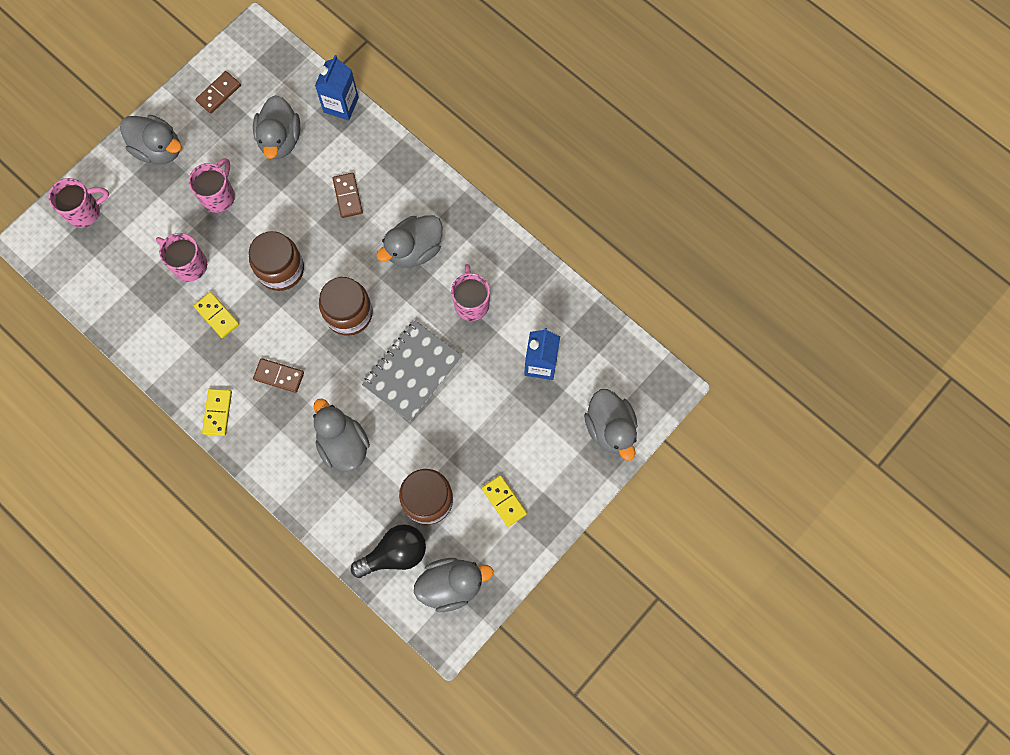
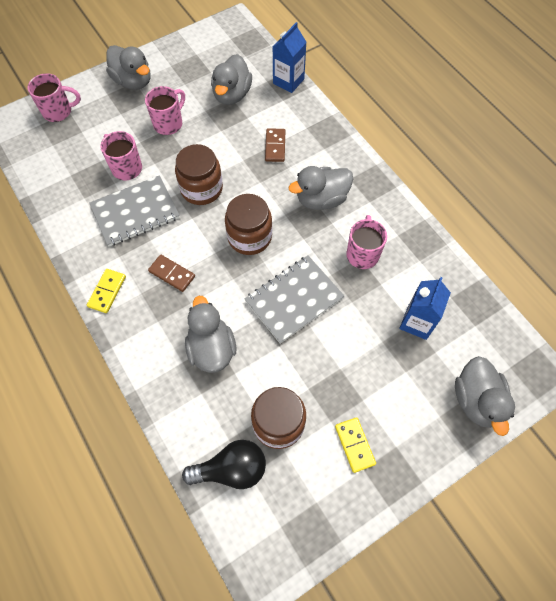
camera: 15 degrees right, 10 degrees down
yellow domino [194,292,239,338] -> grey notebook [89,175,180,247]
brown domino [196,71,241,114] -> none
grey duck [414,558,493,612] -> none

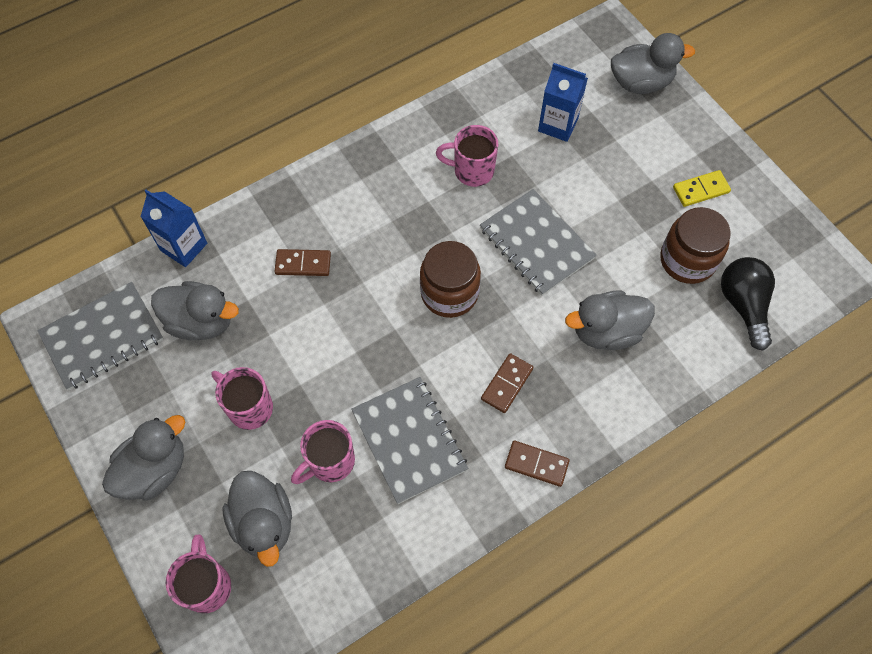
camera: 90 degrees left, 0 degrees up
yellow domino [87,269,126,313] -> brown domino [505,441,570,487]
brown jar [175,144,223,205] -> none
grey duck [289,166,353,210] -> grey duck moved to [222,471,292,567]
none -> grey notebook [37,282,164,390]

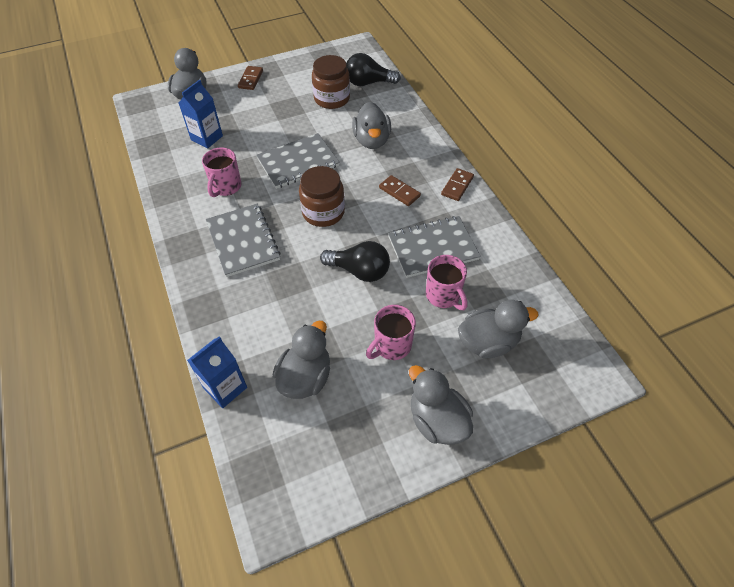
camera: 80 degrees left, 10 degrees down
grey notebook [37,282,164,390] -> grey notebook moved to [206,204,281,277]
pink mug [166,534,231,613] -> none
brown domino [274,249,331,276] -> brown domino moved to [238,66,263,90]
yellow domino [673,170,731,207] -> none
none -> black light bulb [320,241,390,282]

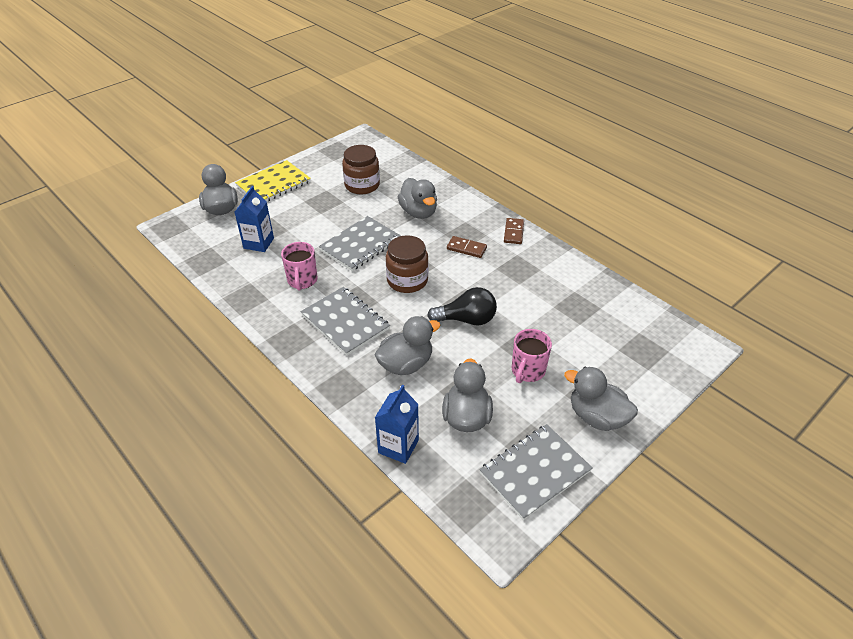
camera: 20 degrees left, 10 degrees down
brown domino [238,66,263,90] -> yellow notebook [235,160,311,201]
black light bulb [346,53,401,86] -> none
grey notebook [388,216,481,278] -> grey notebook moved to [479,424,592,520]
pink mug [426,255,468,310] -> none
grey duck [458,300,539,358] -> grey duck moved to [375,316,440,375]

